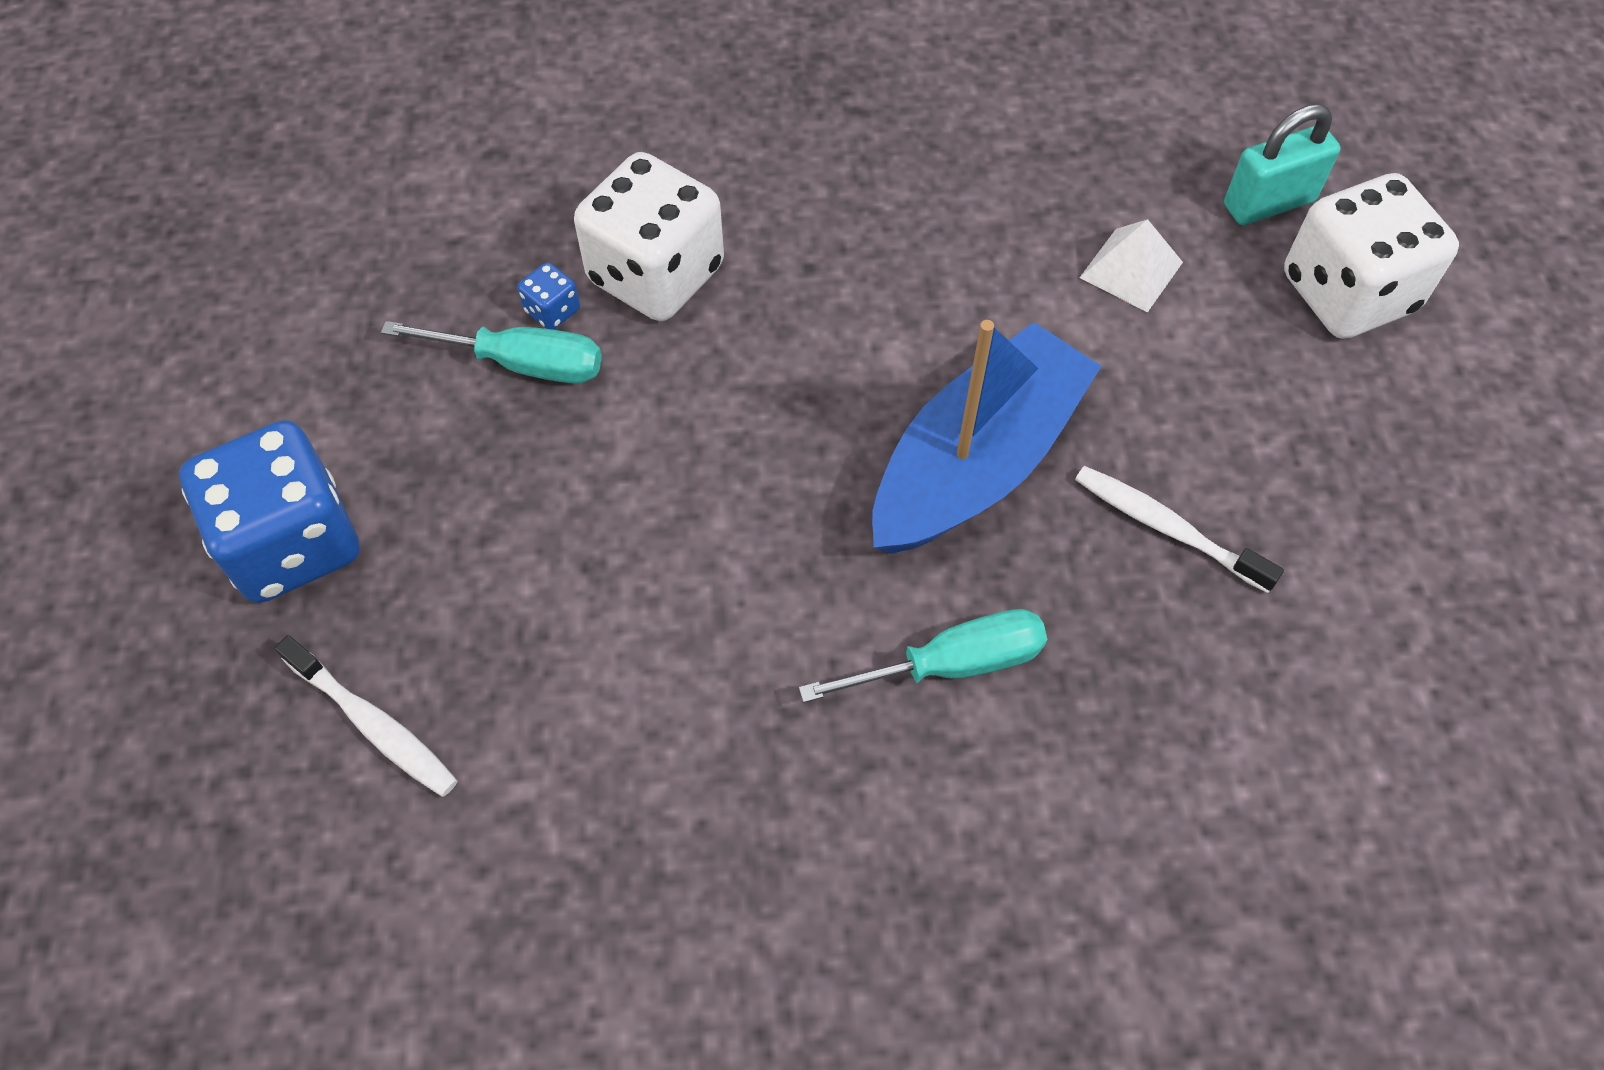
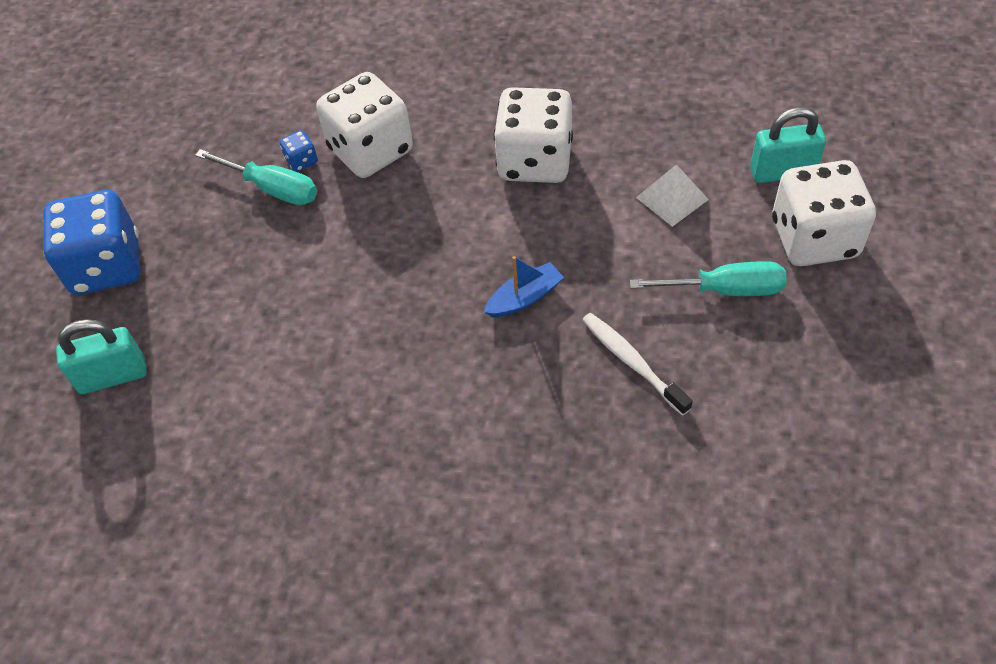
camera: 20 degrees right, 5 degrees down
white toothbrush [275,635,458,797] -> turquoise padlock [56,319,147,394]
turquoise screwdriver [799,609,1047,703] -> turquoise screwdriver moved to [630,261,787,296]
blue boat [872,320,1101,554] -> blue boat [484,256,564,317], size x0.44
none -> white dice [494,87,573,183]

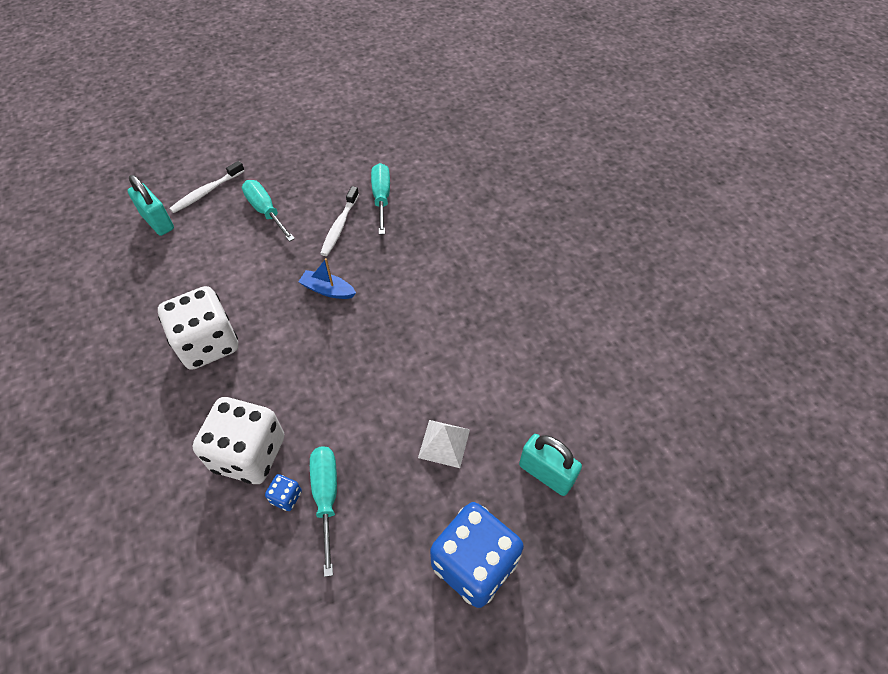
camera: 130 degrees left, 0 degrees up
white pyramid [636,164,709,227] -> white pyramid moved to [418,420,470,468]
white dice [772,160,876,266] -> white toothbrush [169,161,245,213]
none -> turquoise screwdriver [371,163,390,235]

